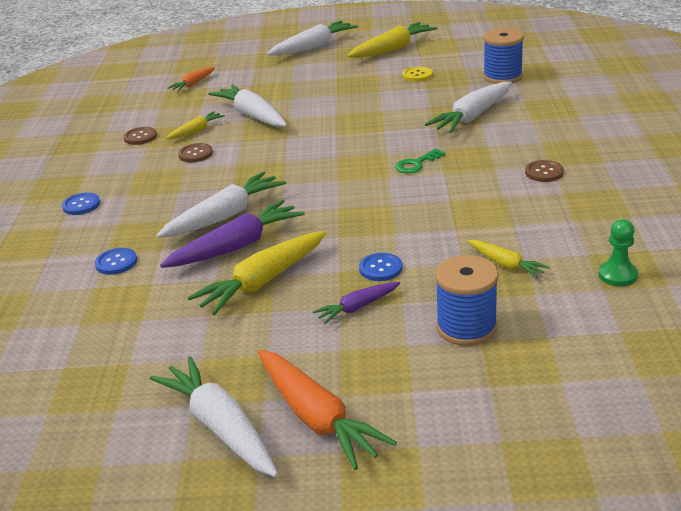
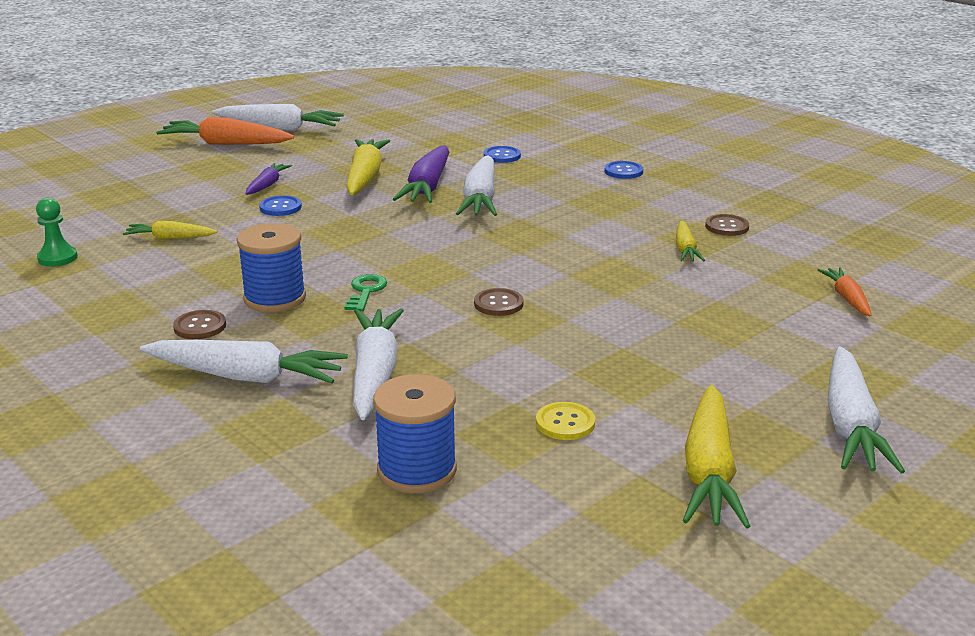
camera: 135 degrees right, 5 degrees down
brown button [178,143,213,162] -> brown button moved to [474,288,524,316]
white carrot [208,84,287,127] -> white carrot moved to [140,340,348,384]
blue spool [435,255,498,346] -> blue spool moved to [237,223,306,312]

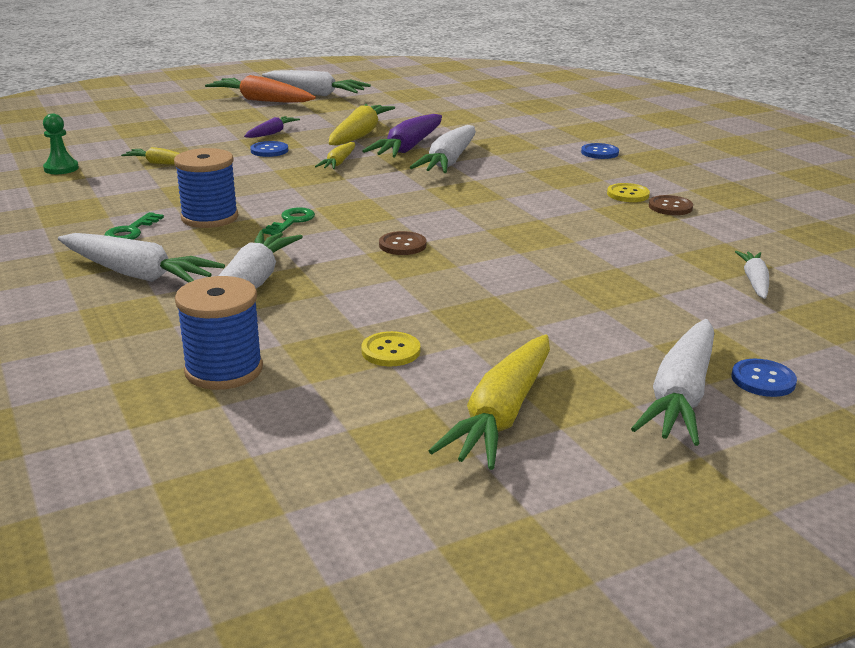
camera: 15 degrees right, 0 degrees up
brown button [173,310,226,339] -> green key [105,212,164,240]
blue button [484,146,521,163] -> blue button moved to [732,359,797,397]
yellow carrot [676,221,705,261] -> yellow carrot moved to [315,142,355,169]
orange carrot [818,268,871,316] -> white carrot [735,251,769,299]
none -> yellow button [607,183,650,202]

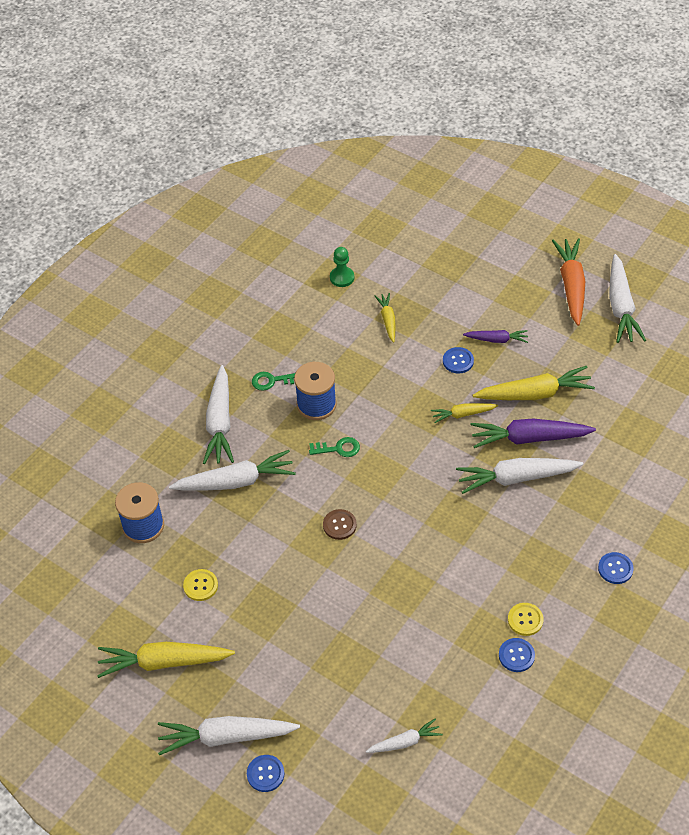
camera: 65 degrees right, 25 degrees up
brown button [649,195,693,215] -> blue button [499,638,535,672]

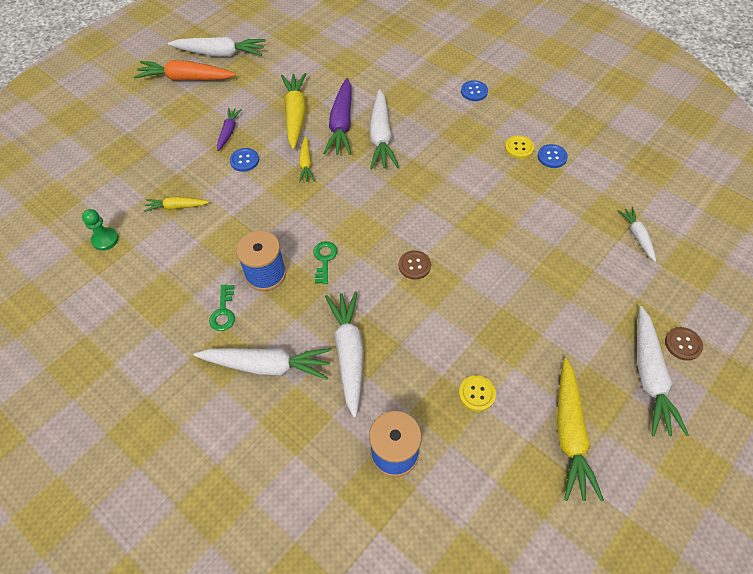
camera: 85 degrees left, 5 degrees up
blue button [247,755,285,792] -> brown button [665,327,703,361]

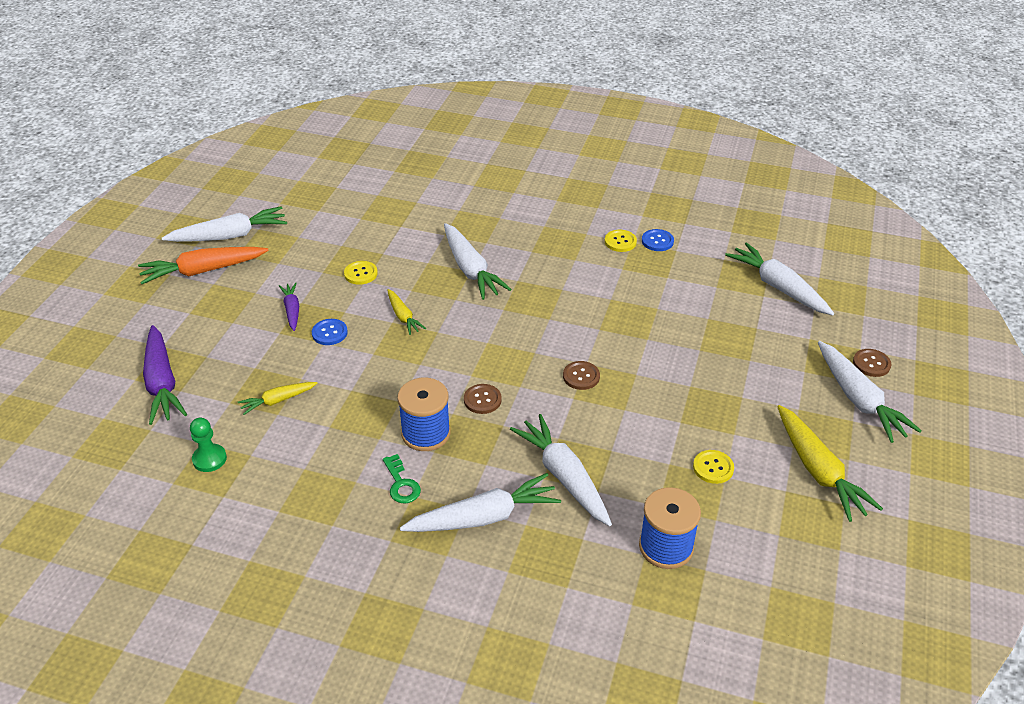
camera: 25 degrees left, 15 degrees down
yellow carrot [281,73,306,150] -> yellow button [344,261,378,285]
green key [313,241,337,284] -> brown button [464,384,502,414]
purple carrot [323,78,352,155] -> purple carrot moved to [143,325,187,425]
blue button [461,80,488,101] -> none
white carrot [618,207,656,262] -> white carrot [725,242,834,315], size x1.81

